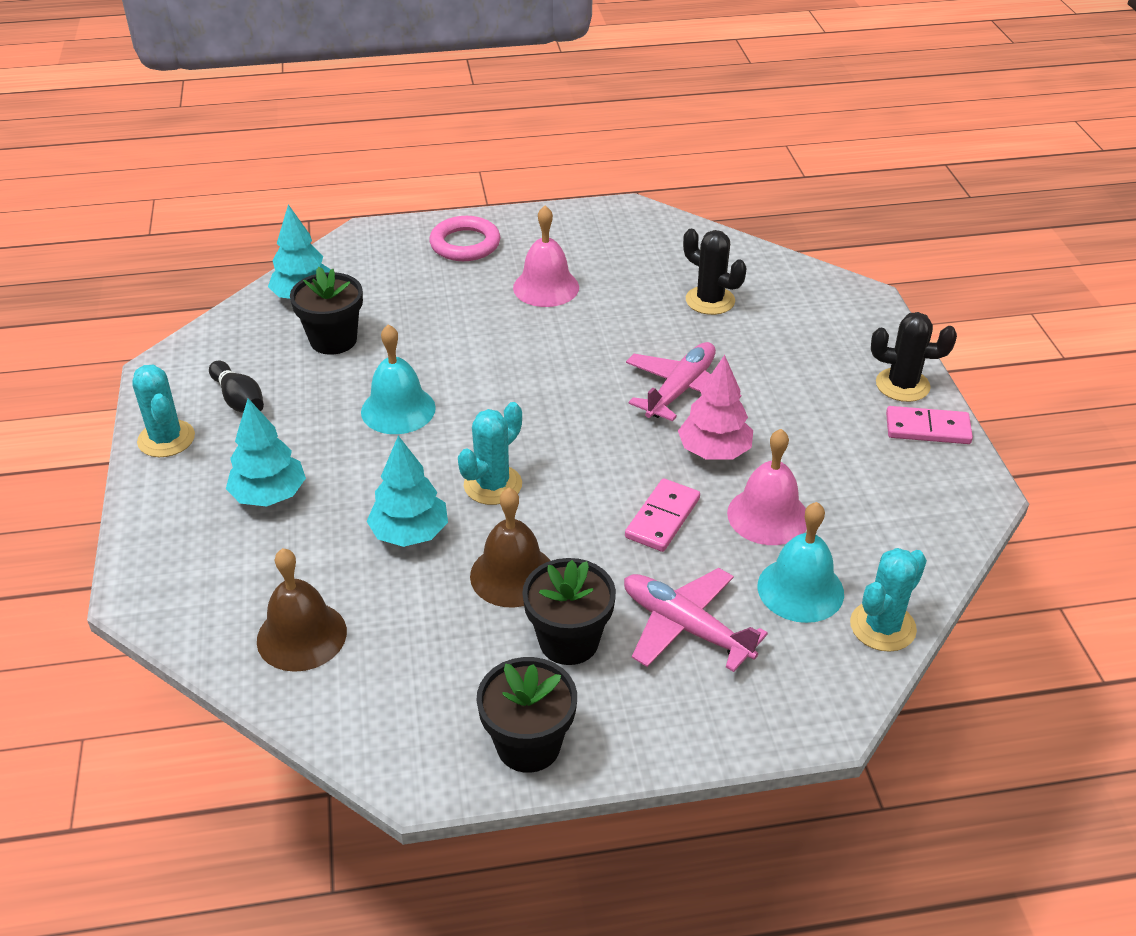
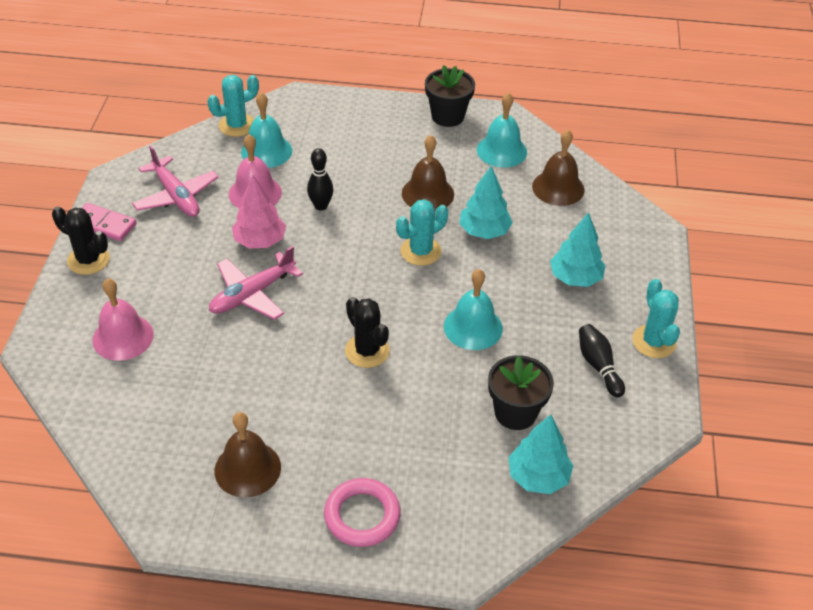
camera: 165 degrees left, 5 degrees up
pink bell [513,206,579,307] -> pink bell moved to [92,278,154,361]
black flower pot [522,558,616,665] -> none
pink plane [624,568,768,672] -> pink plane moved to [132,145,219,217]
pink domino [625,478,700,552] -> black bowling pin [307,148,333,211]
black cactus [683,229,746,315] -> black cactus moved to [345,297,390,368]
none -> brown bell [215,412,281,498]
none -> turquoise bell [477,92,527,168]

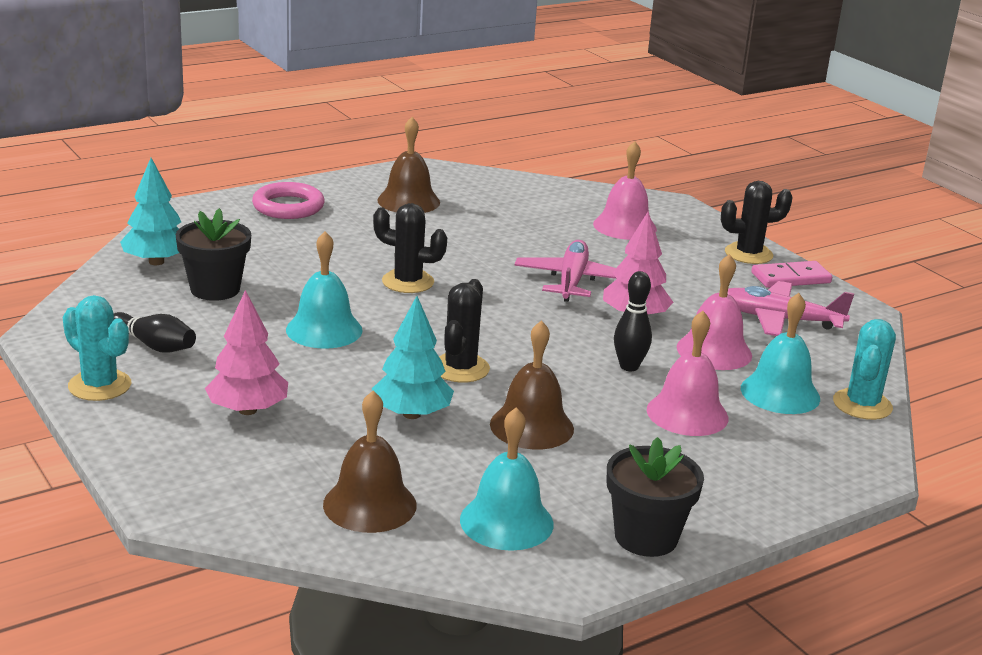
camera: 140 degrees right, 20 degrees down
turquoise cactus [396,199,448,266] -> black cactus [439,279,490,383]
turquoise tree [550,212,606,287] -> pink tree [205,290,288,415]
none -> pink bell [647,311,729,436]

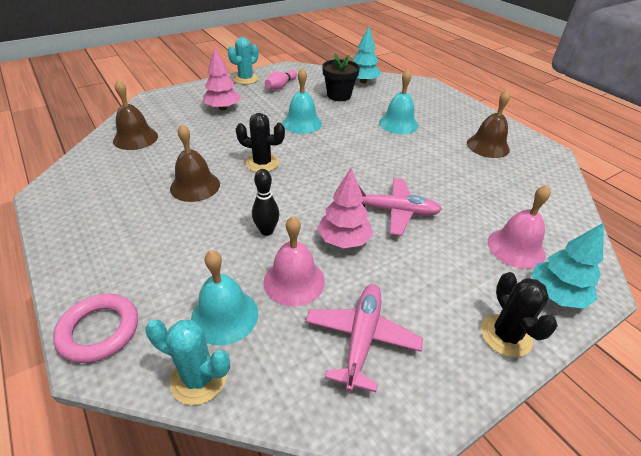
camera: 90 degrees right, 15 degrees up
black bowling pin [114,312,196,353] -> pink bowling pin [265,70,297,90]
pink ring [252,182,324,219] -> pink ring moved to [53,294,138,363]
turquoise tree [372,296,454,419] -> turquoise tree moved to [531,222,604,309]
black cactus [373,203,447,293] -> none
turquoise bell [460,407,554,551] -> turquoise bell moved to [379,69,418,134]
black flower pot [607,437,704,557] -> none
pink bell [647,311,729,436] -> none
pink domino [751,261,832,288] -> none

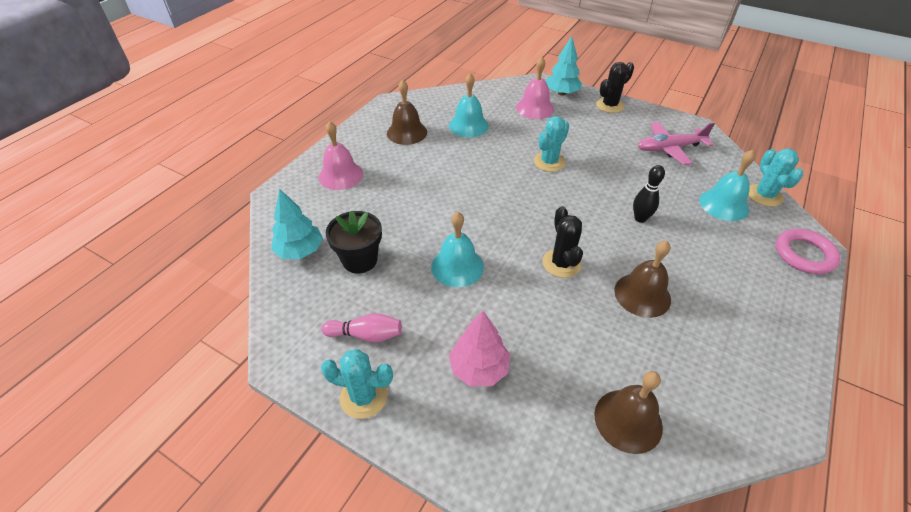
camera: 115 degrees left, 5 degrees up
pink bell [263,216,325,306] -> pink bell moved to [319,121,363,190]
pink tree [317,168,373,248] -> none
pink plane [359,178,442,236] -> turquoise cactus [534,116,569,172]
turquoise bell [379,69,418,134] -> turquoise bell moved to [449,73,489,137]

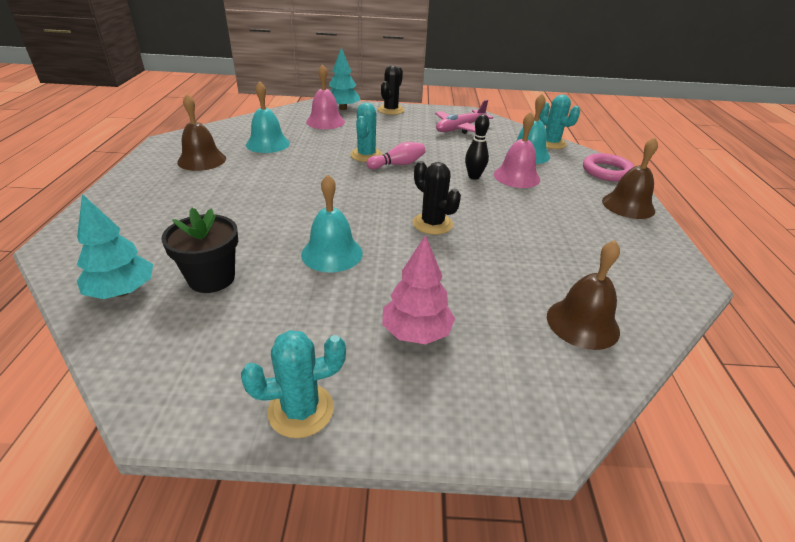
camera: 30 degrees left, 10 degrees down
pink bell [319,121,363,190] -> pink bell moved to [494,112,540,188]
pink bowling pin [321,313,402,343] -> pink bowling pin moved to [366,142,426,169]
brown bell [614,240,671,318] -> brown bell moved to [602,137,658,219]

